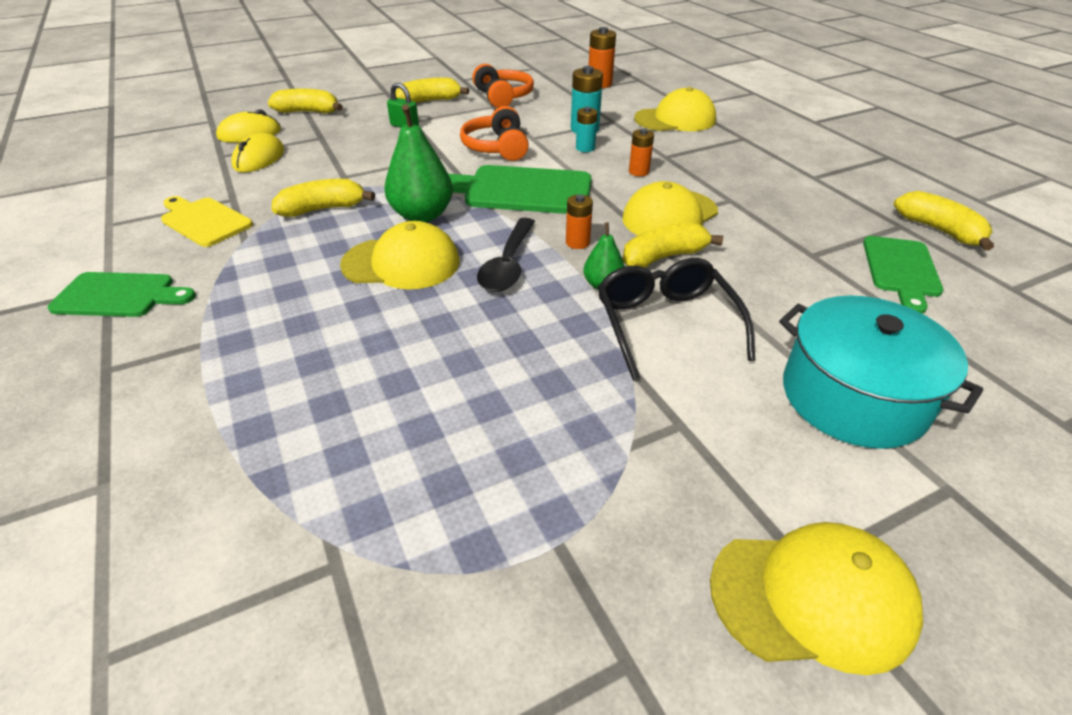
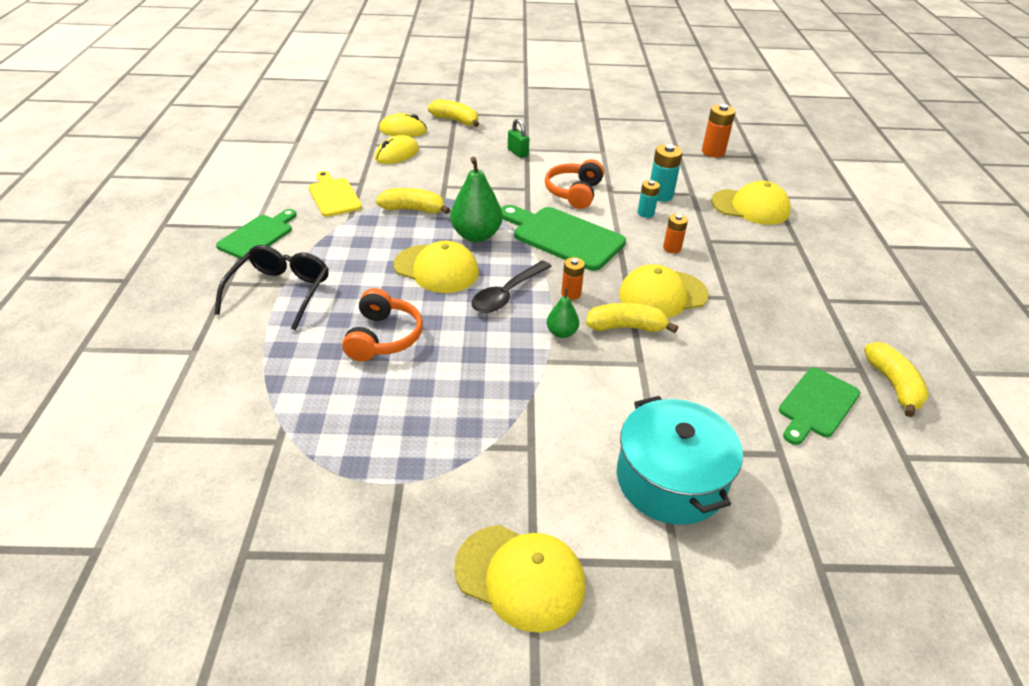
camera: 25 degrees right, 0 degrees up
green cutting board [48,272,196,317] -> green cutting board turned 90 degrees counterclockwise [216,209,297,260]
yellow banana [396,78,469,103] -> none
orange headphones [472,64,534,108] -> orange headphones moved to [342,288,423,361]
black glasses [598,258,755,380] -> black glasses moved to [215,245,329,330]

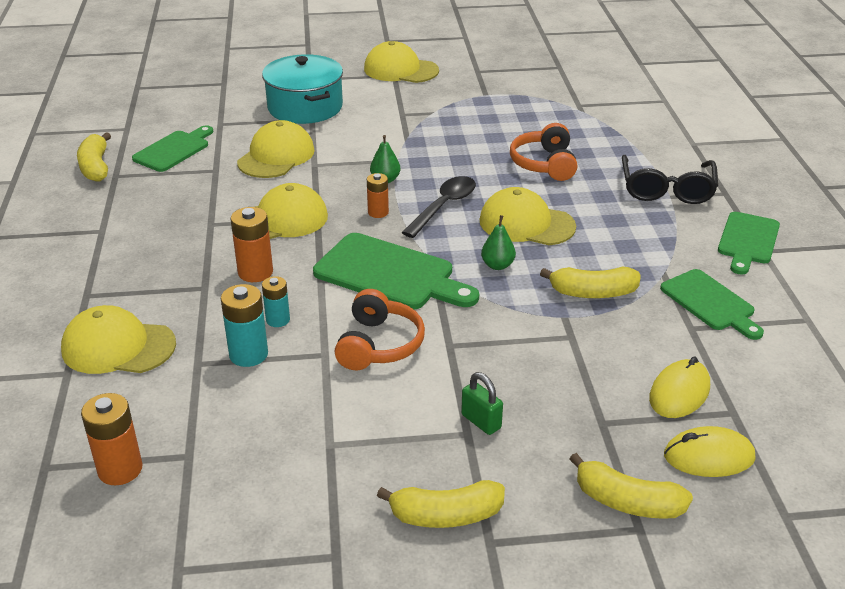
camera: 175 degrees right, 5 degrees down
yellow cutting board [309,171,362,217] -> green cutting board [660,269,764,340]
green pear [450,157,503,242] -> green pear [481,215,516,270], size x0.54
yellow banana [586,303,678,333] -> yellow banana moved to [377,480,505,528]
orange battery [663,214,688,253] -> orange battery [231,207,273,282], size x1.55
none -> yellow cap [237,120,315,178]

